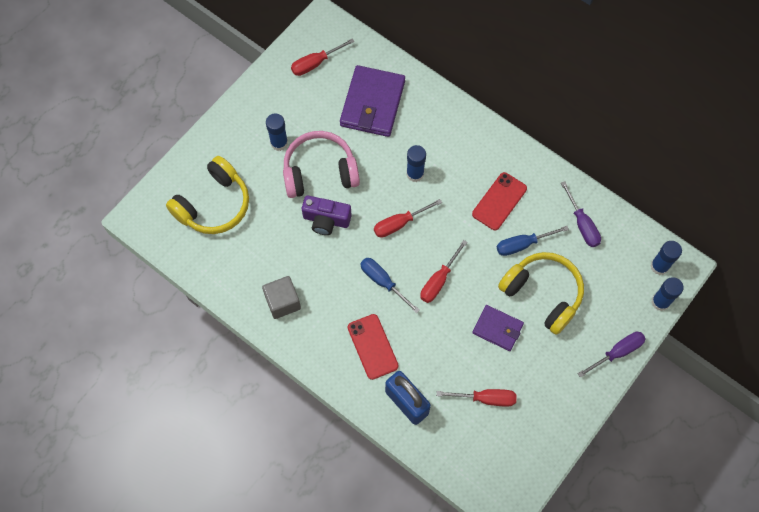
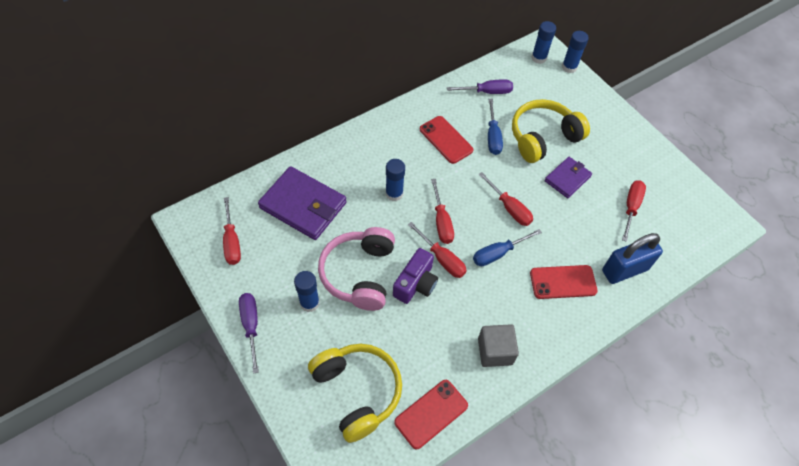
camera: 75 degrees left, 10 degrees down
purple screwdriver [577,332,645,378] -> purple screwdriver moved to [239,293,259,374]
none -> red phone [394,380,468,449]
none -> red screwdriver [408,222,467,278]

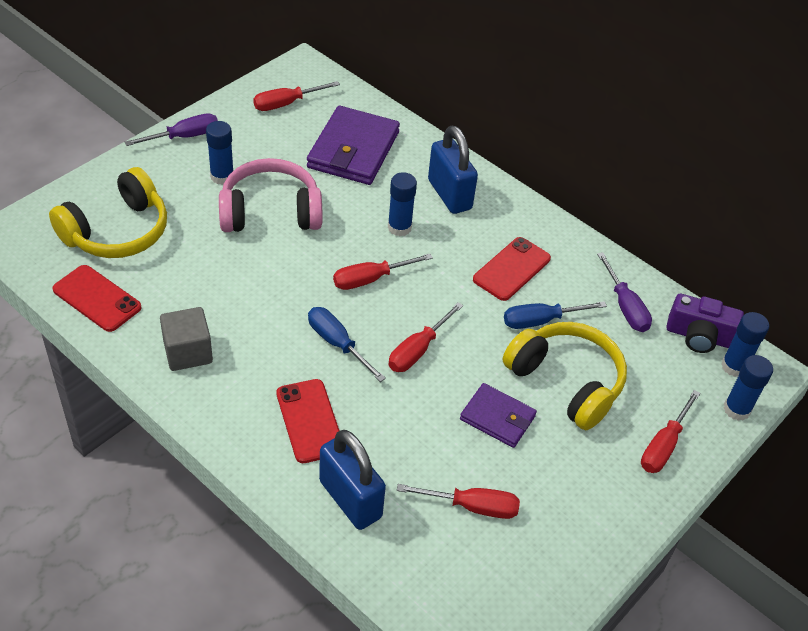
camera: 75 degrees right, 10 degrees down
purple camera [393,248,438,304] -> purple camera moved to [666,294,744,353]
red screwdriver [408,222,467,278] -> red screwdriver moved to [641,390,700,473]
none -> blue padlock [428,126,478,214]

